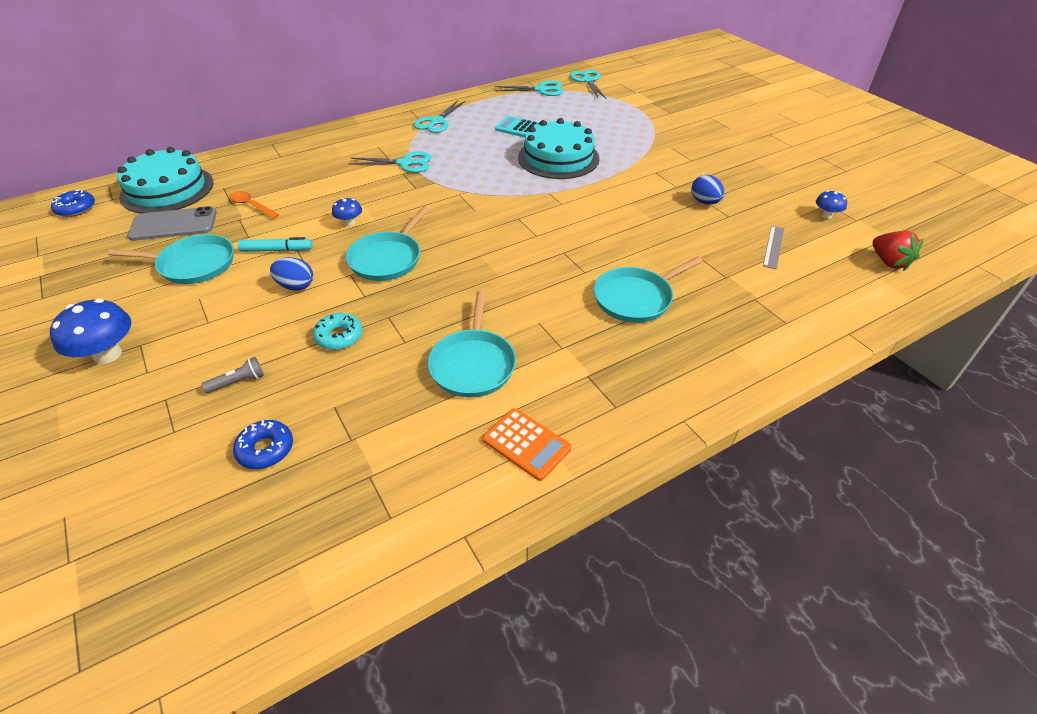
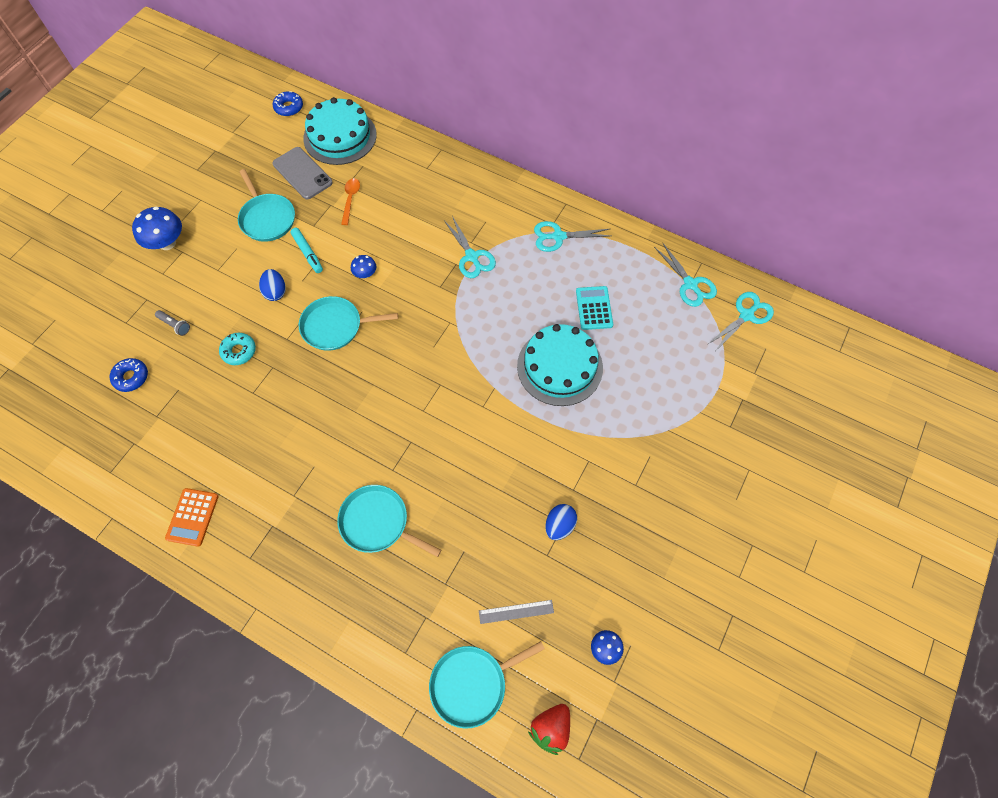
camera: 60 degrees right, 20 degrees up
turquoise pan [428,291,516,397] -> turquoise pan moved to [429,641,545,729]

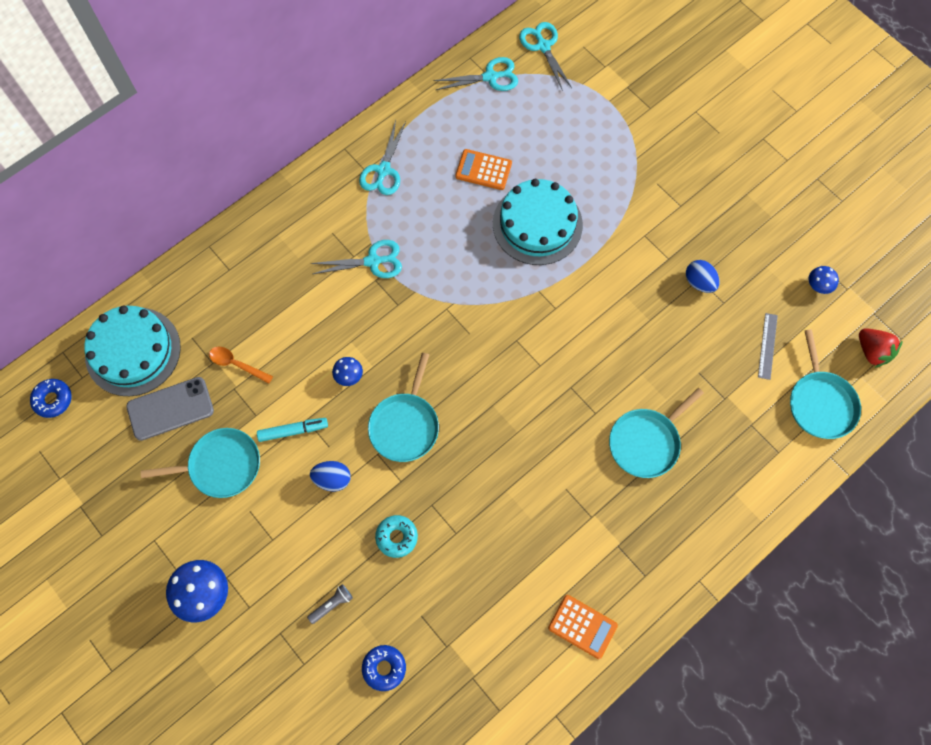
camera: 70 degrees left, 5 degrees up
turquoise calculator [576,286,613,330] -> orange calculator [455,149,512,190]

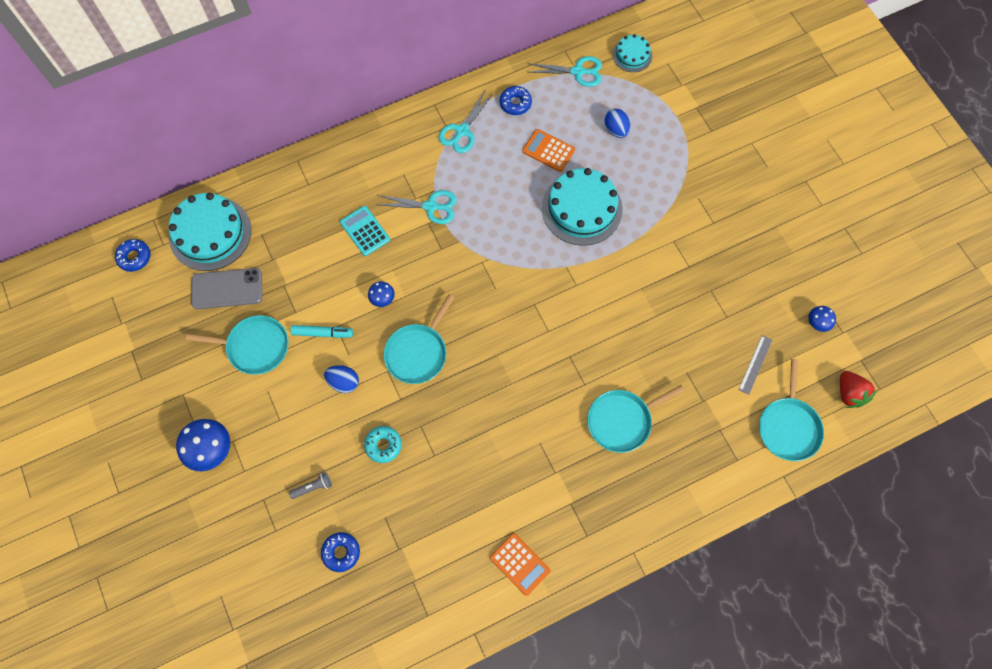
camera: 15 degrees right, 0 degrees up
orange spoon [209,347,273,383] -> none
turquoise scissors [519,22,572,91] -> turquoise cake [612,34,652,72]
blue egg [686,260,720,293] -> blue egg moved to [604,109,630,138]
none -> turquoise calculator [340,206,390,256]
none -> blue donut [500,86,532,115]

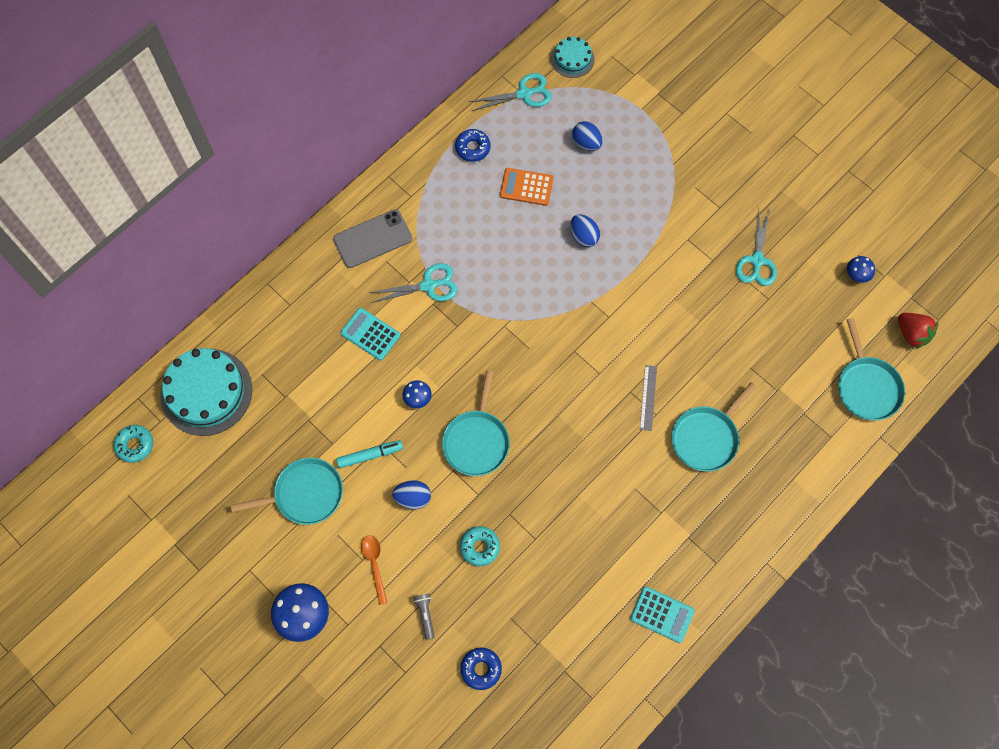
camera: 20 degrees left, 0 degrees up
blue donut [115,239,150,272] -> turquoise donut [114,425,153,463]
grey phone [191,268,262,309] -> grey phone moved to [333,209,412,268]
grey flashlight [289,472,332,499] -> grey flashlight turned 60 degrees counterclockwise [413,594,435,640]
turquoise scissors [439,91,494,153] -> turquoise scissors moved to [736,208,777,286]
orange calculator [490,533,551,596] -> turquoise calculator [630,586,695,643]
turquoise cake [542,168,623,246] -> blue egg [570,214,600,247]
grey ruler [739,335,772,395] -> grey ruler moved to [640,365,657,431]
none -> orange spoon [361,535,387,605]

